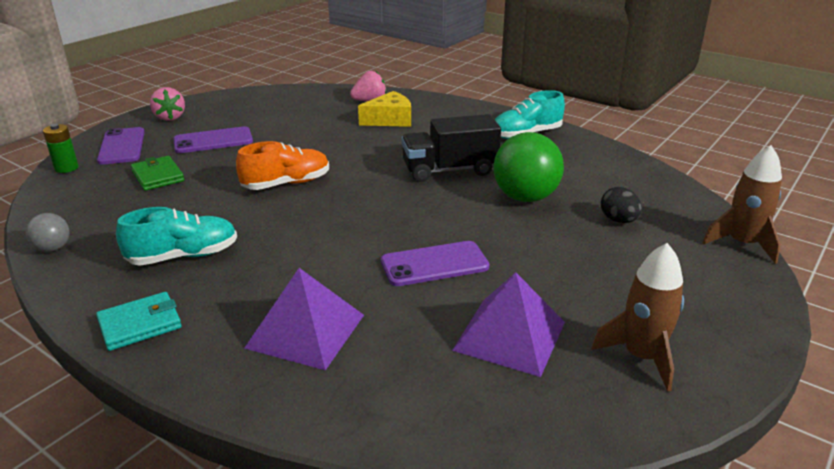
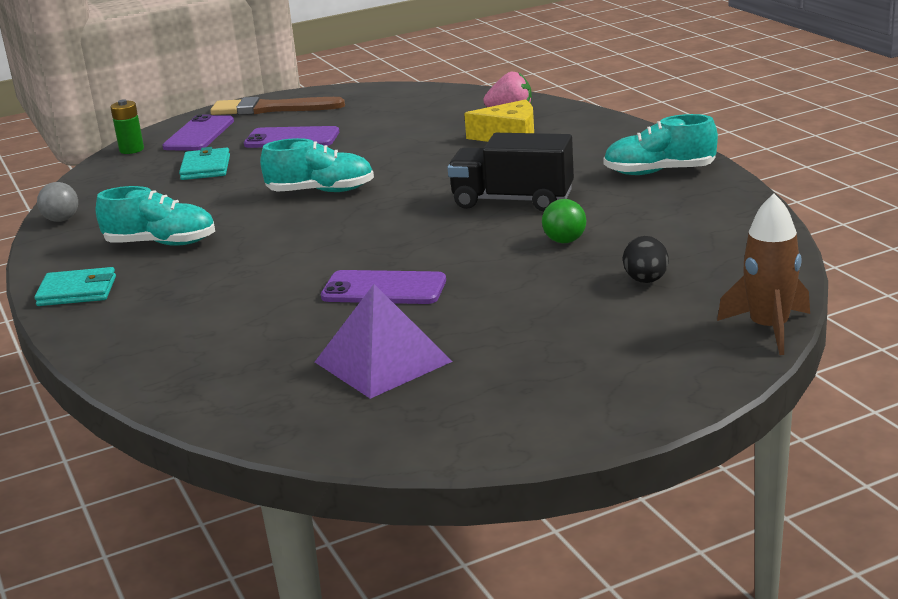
camera: 30 degrees right, 5 degrees down
green wallet [131,156,184,191] -> turquoise wallet [179,147,230,180]
pink strawberry [150,87,185,121] -> brown brush [210,97,345,115]
orange shoe [236,141,329,190] -> turquoise shoe [260,138,374,192]
purple pyramid [244,268,364,370] -> none
green ball [493,132,564,202] -> green ball [542,199,586,243], size x0.50
brown rocket [591,243,684,392] -> none

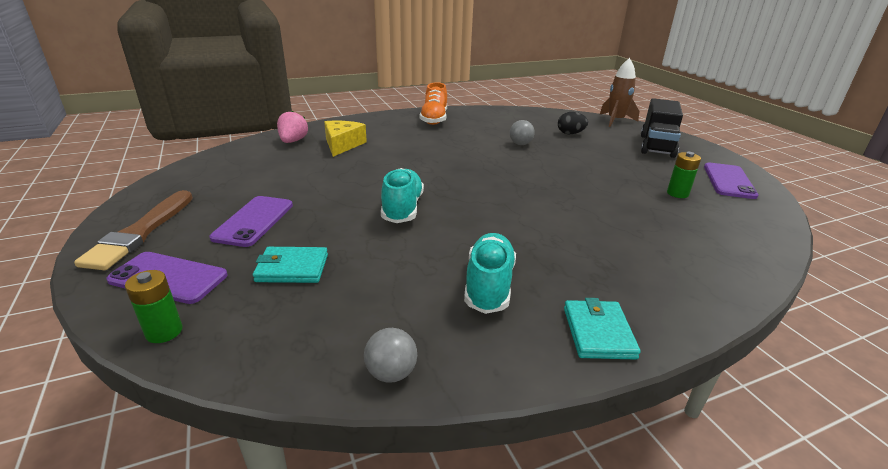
camera: 90 degrees left, 5 degrees up
purple pyramid [315,284,453,399] -> green battery [667,152,701,198]
purple phone [321,270,446,304] -> purple phone moved to [704,163,758,199]
black truck [447,133,574,211] -> black truck moved to [641,98,683,158]
green ball [542,199,586,243] -> grey ball [510,120,535,145]
turquoise shoe [603,114,718,175] -> orange shoe [420,82,447,125]

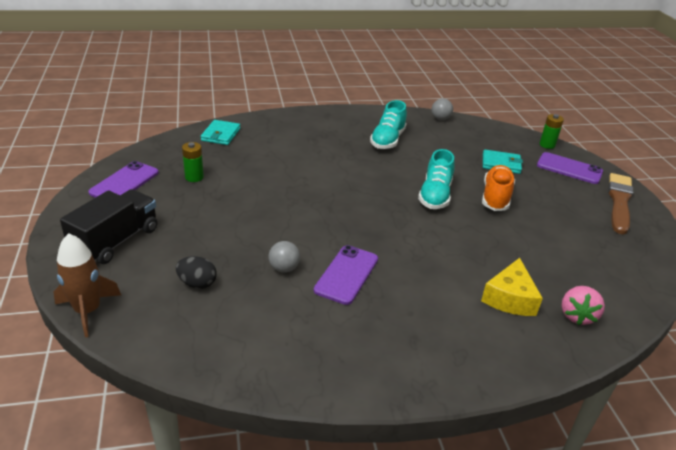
camera: 170 degrees left, 5 degrees up
purple phone [210,196,293,247] -> purple phone moved to [314,245,378,305]
orange shoe [420,82,447,125] -> orange shoe moved to [482,165,515,211]
turquoise wallet [564,298,641,360] -> turquoise wallet moved to [201,120,240,145]

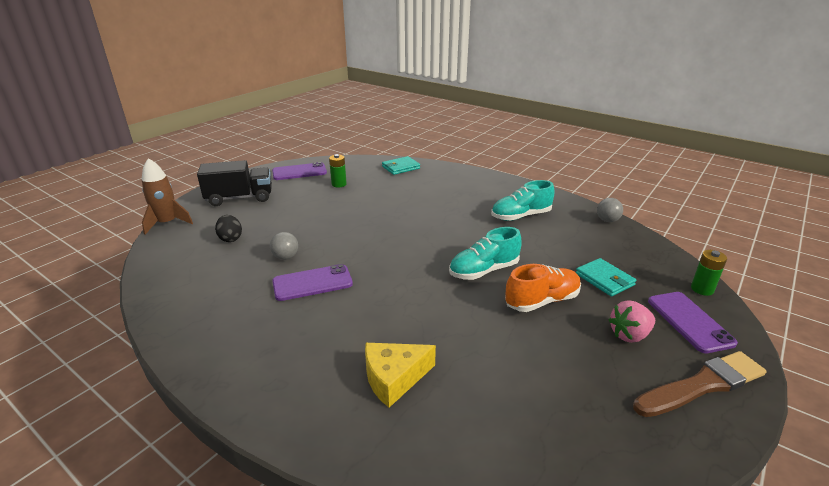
camera: 50 degrees right, 5 degrees down
pink strawberry [562,286,605,325] -> pink strawberry moved to [608,300,655,343]

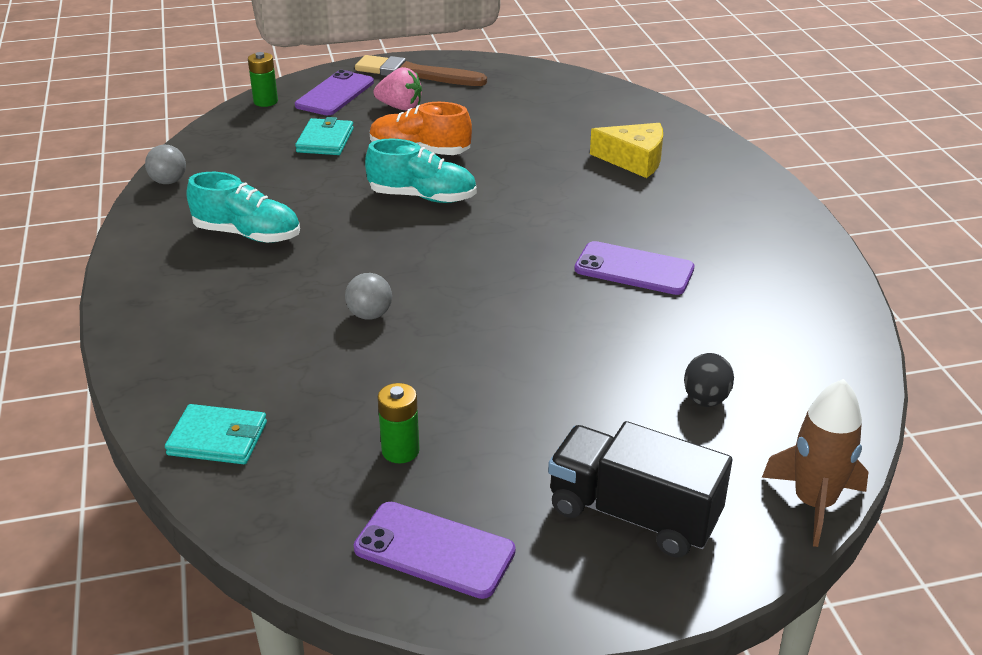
camera: 140 degrees left, 5 degrees up
grey ball [270,232,298,260] -> grey ball moved to [345,273,392,320]

